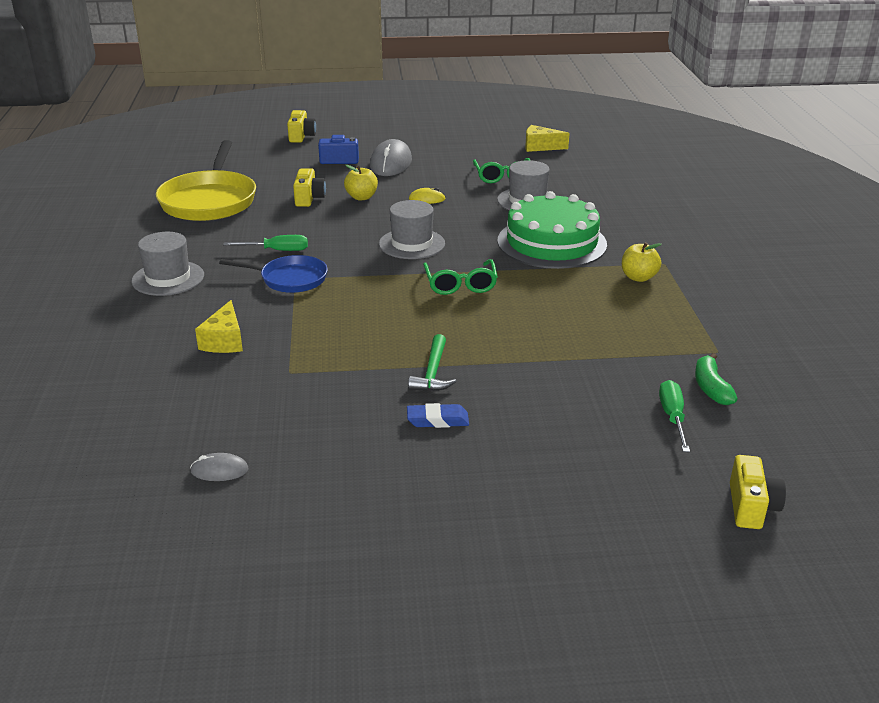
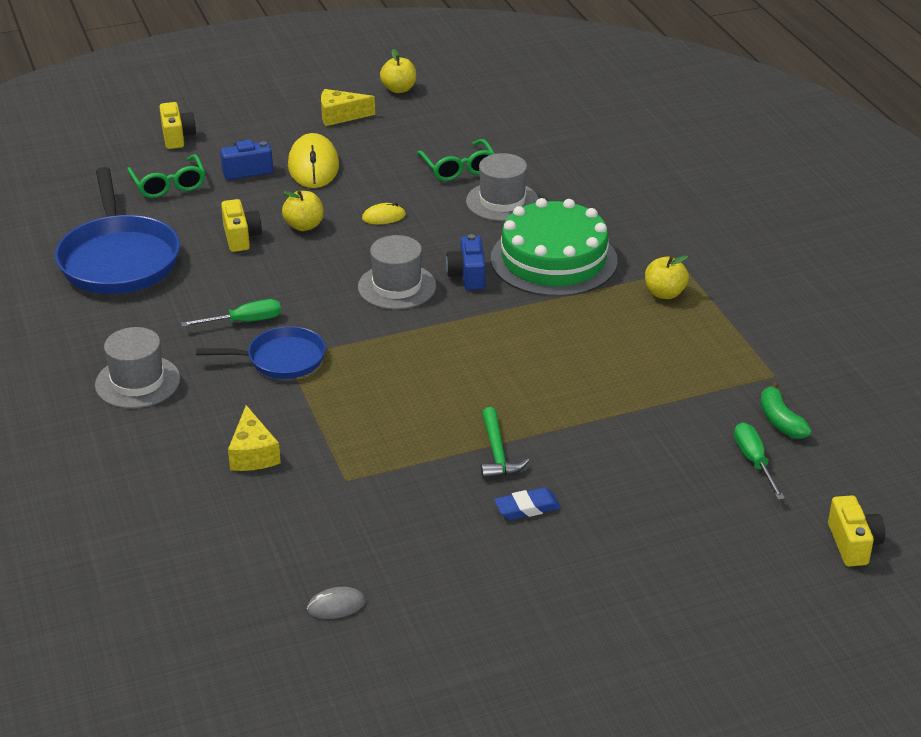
camera: 15 degrees left, 5 degrees up
yellow pan [156,140,256,221] -> blue pan [55,167,180,294]
grey mouse [370,139,412,176] -> yellow mouse [288,133,339,188]
green glasses [423,259,498,295] -> green glasses moved to [127,154,205,198]
yellow cheese [525,125,570,152] -> yellow cheese moved to [321,89,375,126]
none -> yellow apple [380,49,416,93]
none -> blue camera [446,234,485,290]

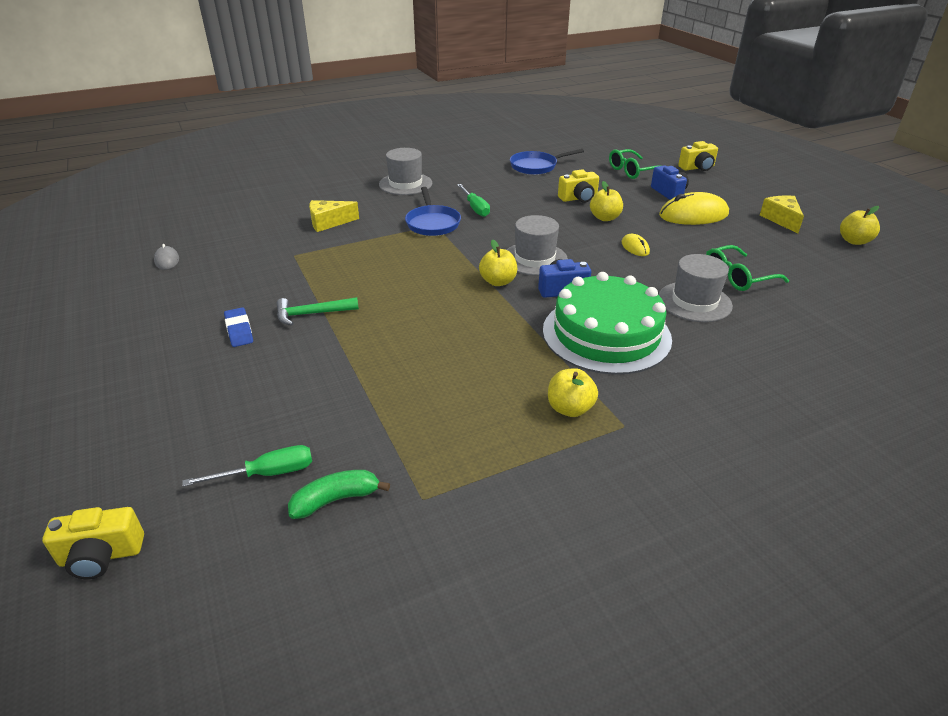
camera: 85 degrees right, 0 degrees up
blue pan [55,167,180,294] -> blue pan [510,149,584,175], size x0.58
none -> yellow apple [479,240,517,286]

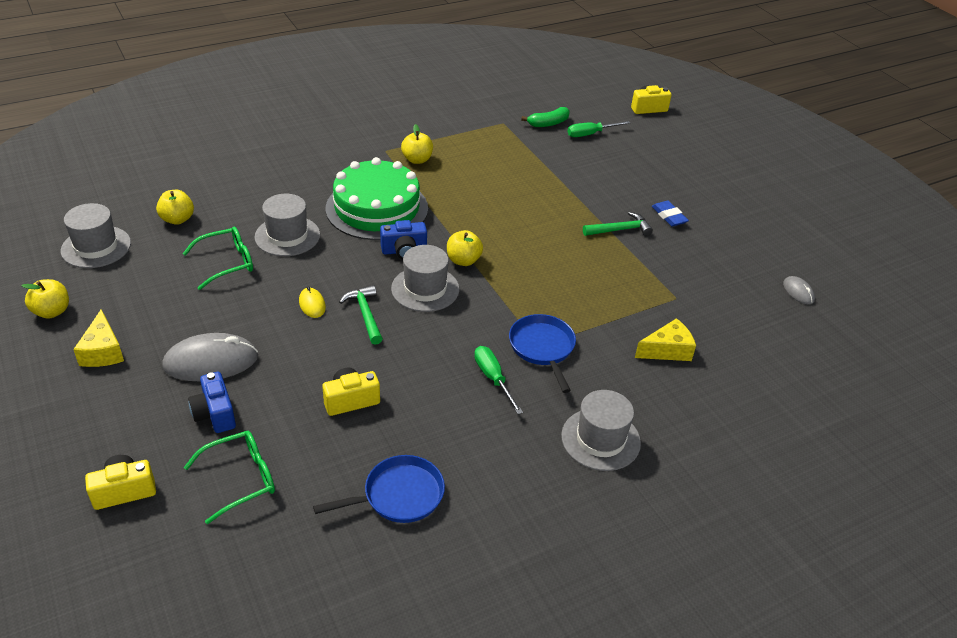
camera: 175 degrees right, 5 degrees up
yellow apple [590,181,623,221] -> yellow apple moved to [156,190,194,225]
yellow mouse [659,192,729,225] -> grey mouse [162,333,258,381]
none -> grey hat [61,203,131,268]
none -> green hammer [339,285,383,345]

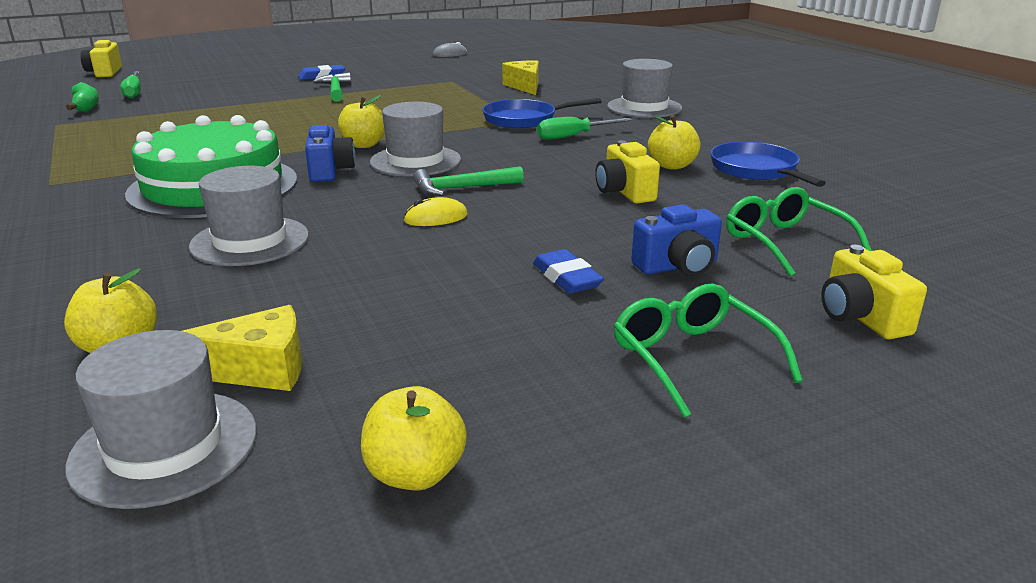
camera: 85 degrees left, 15 degrees down
yellow cheese [73,309,124,367] -> yellow cheese moved to [183,305,302,391]
grey mouse [162,333,258,381] -> blue eraser [533,249,604,294]
green glasses [183,227,253,290] -> green glasses moved to [614,283,803,418]
yellow apple [401,124,433,164] -> yellow apple moved to [648,115,701,170]

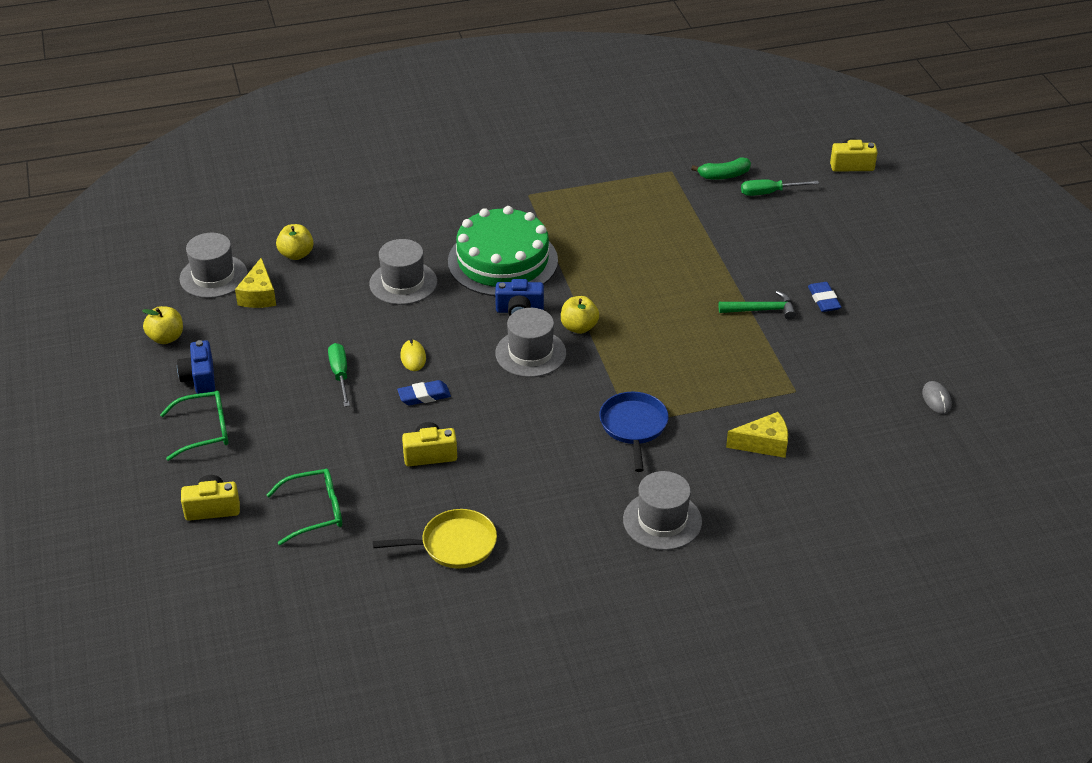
camera: 100 degrees right, 15 degrees up
green hammer [413,166,524,196] -> none
blue eraser [533,249,604,294] -> blue eraser moved to [397,380,451,405]
green screwdriver [537,117,632,140] -> green screwdriver moved to [328,343,350,407]
blue camera [631,204,722,276] -> blue camera moved to [177,340,215,394]
yellow apple [648,115,701,170] -> none
blue pan [710,142,826,187] -> yellow pan [373,509,497,569]

